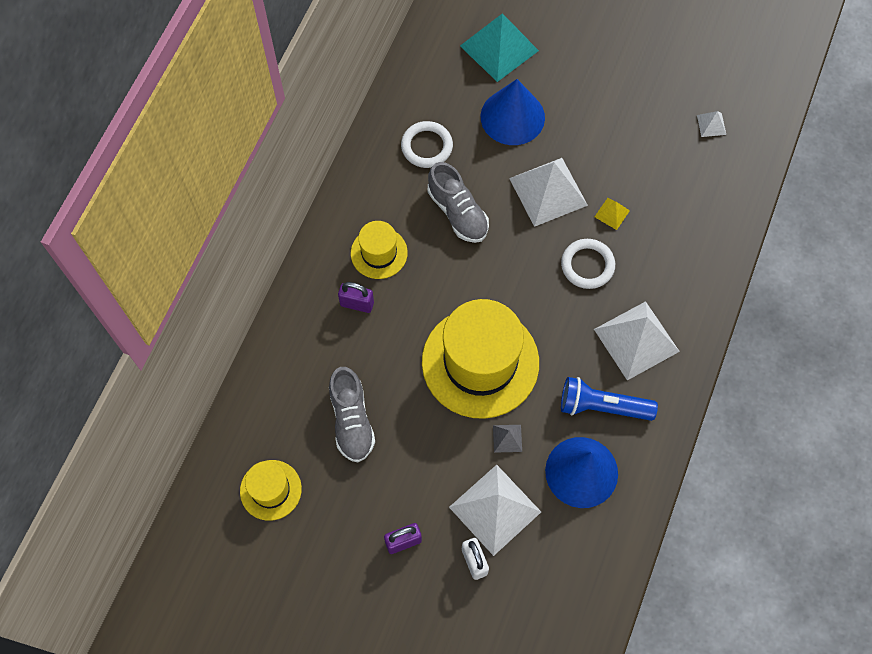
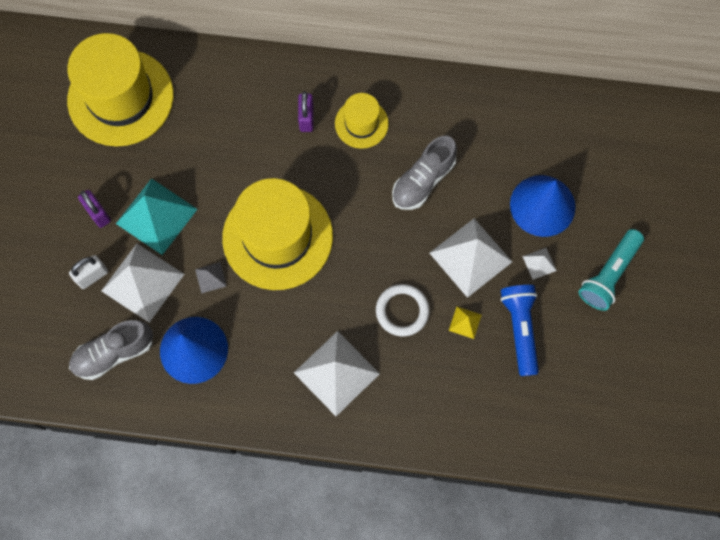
camera: 75 degrees right, 5 degrees up
yellow hat [240,460,302,521] -> yellow hat [67,33,174,147], size x1.99
grey shoe [329,367,375,462] -> grey shoe moved to [69,320,153,380]
white ring [401,121,453,168] -> none
turquoise pyramid [460,13,539,82] -> turquoise pyramid moved to [116,178,197,255]
blue flashlight [561,377,658,421] -> blue flashlight moved to [500,285,539,376]
white pyramid [697,111,726,137] -> white pyramid moved to [522,248,557,280]
none -> turquoise flashlight [579,229,644,311]

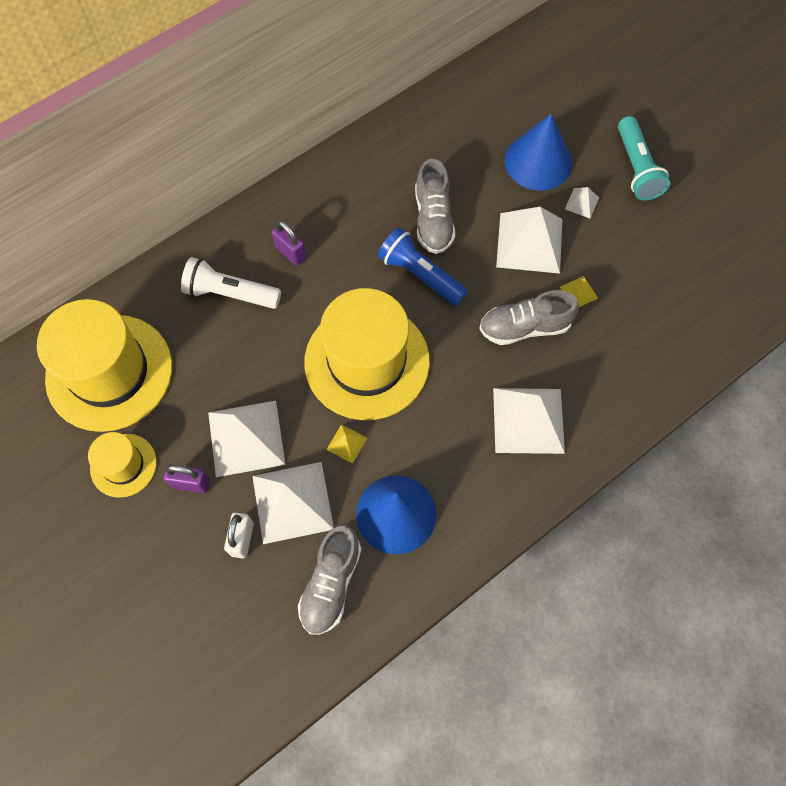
camera: 45 degrees left, 5 degrees down
turquoise pyramid [116,178,197,255] -> white pyramid [208,401,286,477]
grey pyramid [195,262,227,293] -> yellow pyramid [326,424,367,464]
yellow hat [335,93,389,149] -> yellow hat moved to [88,432,157,498]
white ring [376,284,430,336] -> grey shoe [479,290,579,345]
blue flashlight [500,285,539,376] -> blue flashlight moved to [378,228,468,306]
none -> white flashlight [181,257,281,309]

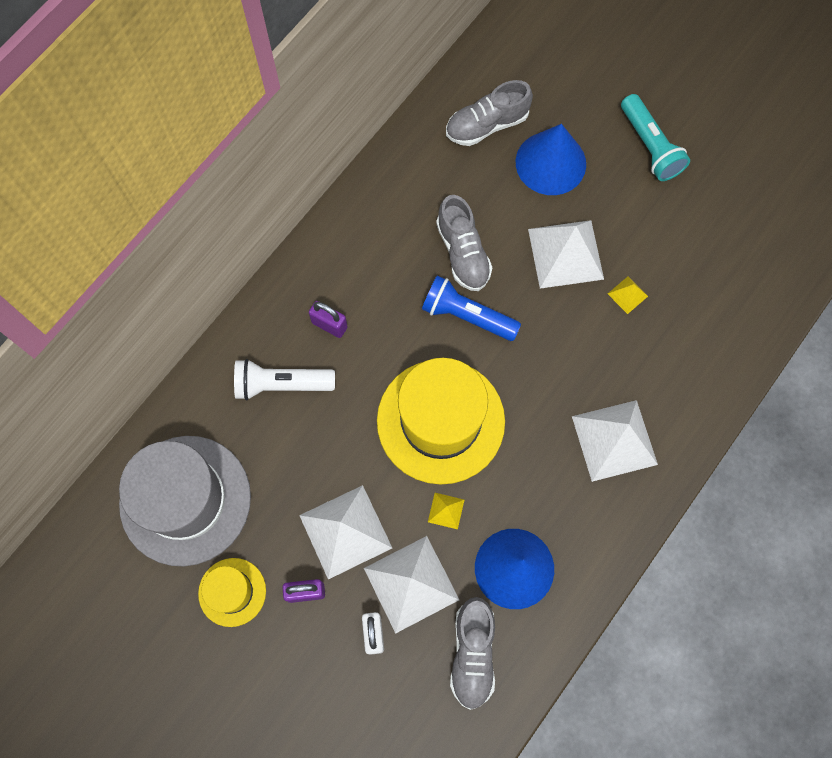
camera: 15 degrees left, 5 degrees up
yellow hat [37,299,172,432] -> grey hat [119,436,251,566]
grey shoe [479,290,579,345] -> grey shoe moved to [446,80,533,146]
white pyramid [565,187,599,219] -> none

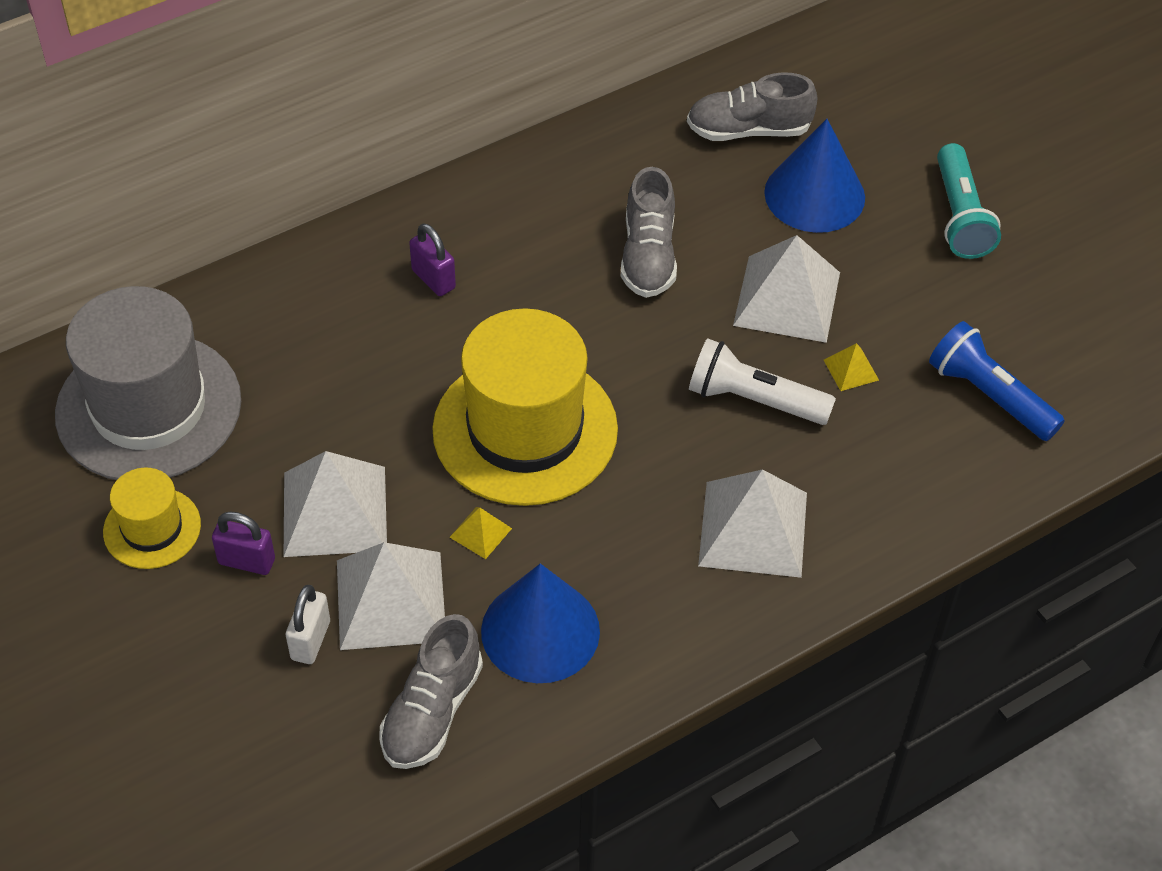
camera: 20 degrees right, 20 degrees down
white flashlight [234,359,335,401] -> white flashlight moved to [689,338,836,425]
blue flashlight [422,275,521,341] -> blue flashlight moved to [929,321,1065,441]

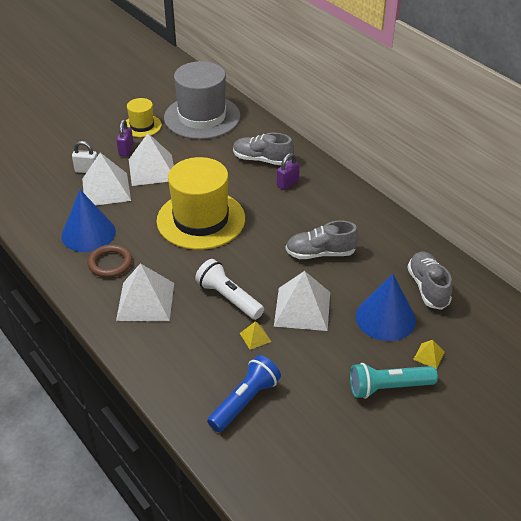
camera: 85 degrees right, 10 degrees down
grey shoe [380,614,483,769] -> grey shoe moved to [233,133,294,165]
yellow pyramid [450,507,512,559] -> yellow pyramid moved to [413,340,445,369]
white flashlight [689,338,836,425] -> white flashlight turned 60 degrees counterclockwise [195,259,264,320]
none -> brown ring [87,244,132,278]

